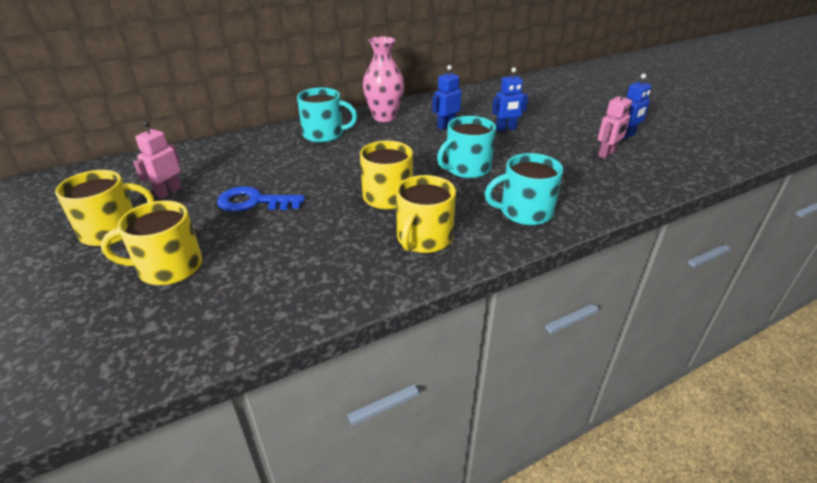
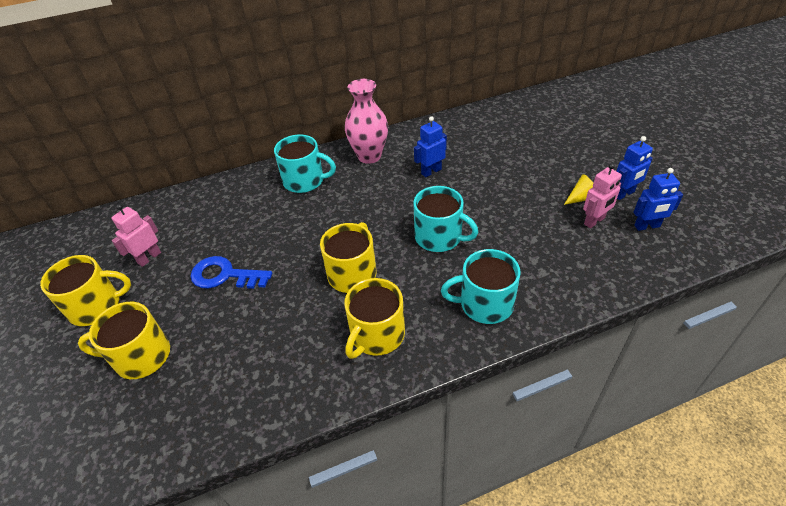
camera: 10 degrees right, 10 degrees up
turquoise mug [437,116,496,178] -> turquoise mug turned 120 degrees counterclockwise [413,186,479,252]
blue robot [492,67,529,132] -> blue robot moved to [633,168,683,231]
none -> yellow cone [564,174,593,205]

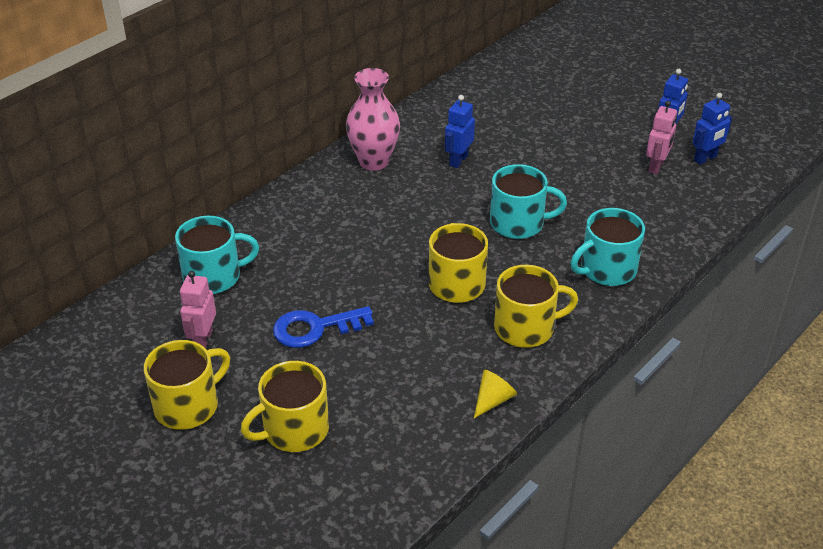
camera: 30 degrees left, 5 degrees down
turquoise mug [274,135,336,193] -> turquoise mug moved to [175,216,259,294]
yellow mug [344,278,405,359] -> yellow mug turned 105 degrees counterclockwise [494,265,578,348]
yellow cone [564,174,593,205] -> yellow cone moved to [474,370,517,418]

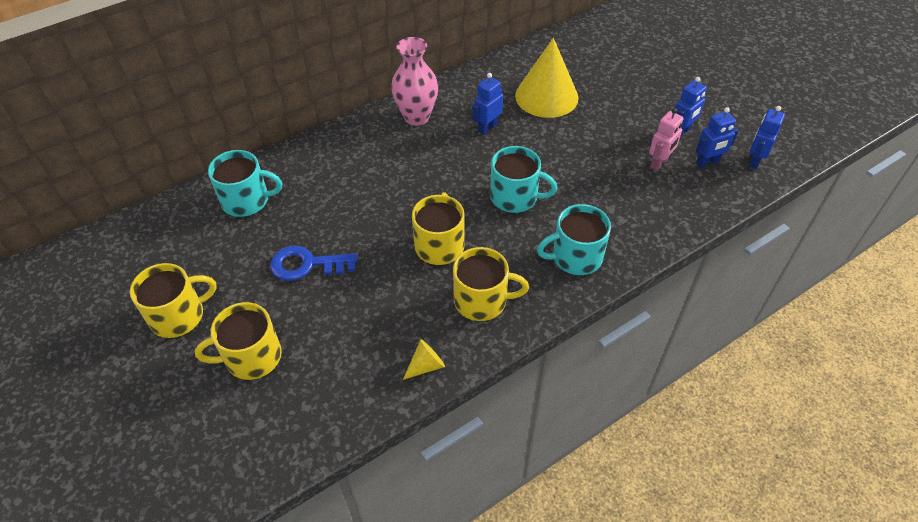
camera: 15 degrees right, 10 degrees up
pink robot [180,271,216,348] -> none
none -> yellow cone [515,38,578,118]
none -> blue robot [749,106,785,169]

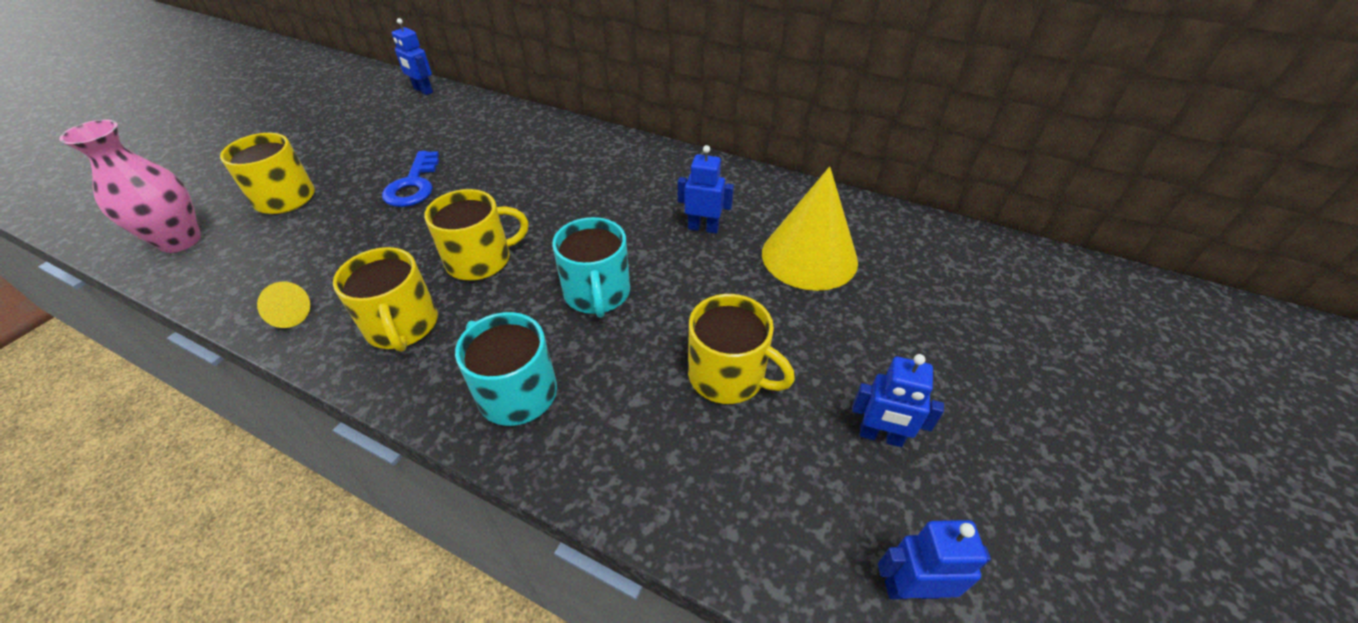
camera: 60 degrees right, 5 degrees down
yellow mug [130,263,217,338] -> yellow mug moved to [688,294,795,404]
turquoise mug [208,150,282,217] -> none
blue key [270,246,358,281] -> blue key turned 150 degrees counterclockwise [382,151,439,207]
pink vase [391,37,438,126] -> pink vase moved to [59,119,201,253]
pink robot [649,108,684,171] -> none
blue robot [696,107,739,168] -> blue robot moved to [392,18,433,95]

